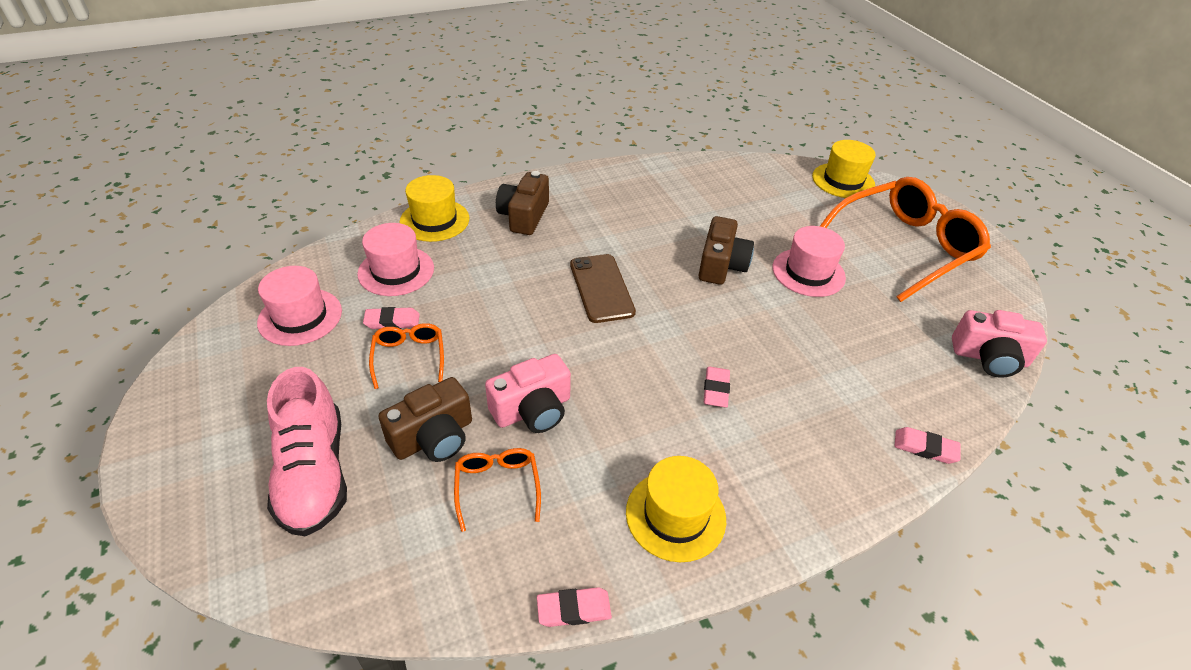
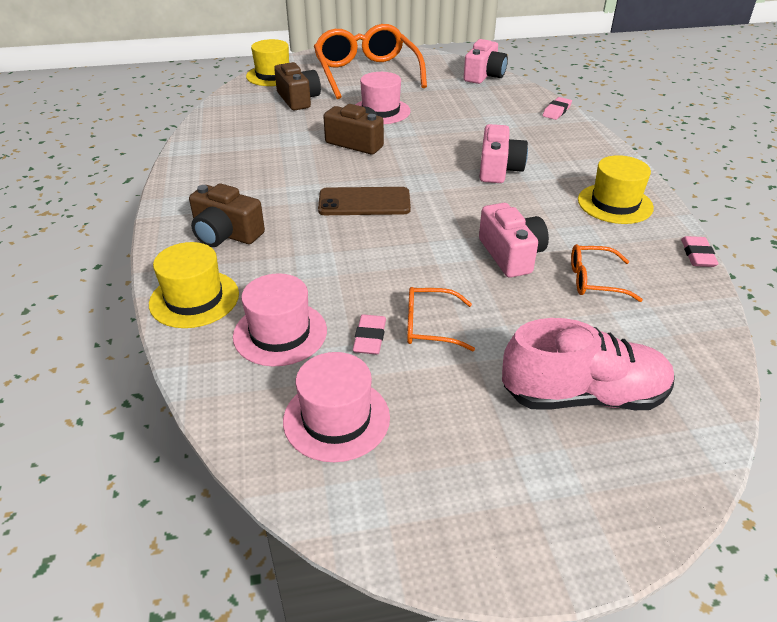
camera: 75 degrees left, 5 degrees down
brown camera [378,377,472,462] -> brown camera moved to [274,62,321,110]
pink eraser [704,366,730,407] -> pink camera [479,124,528,183]

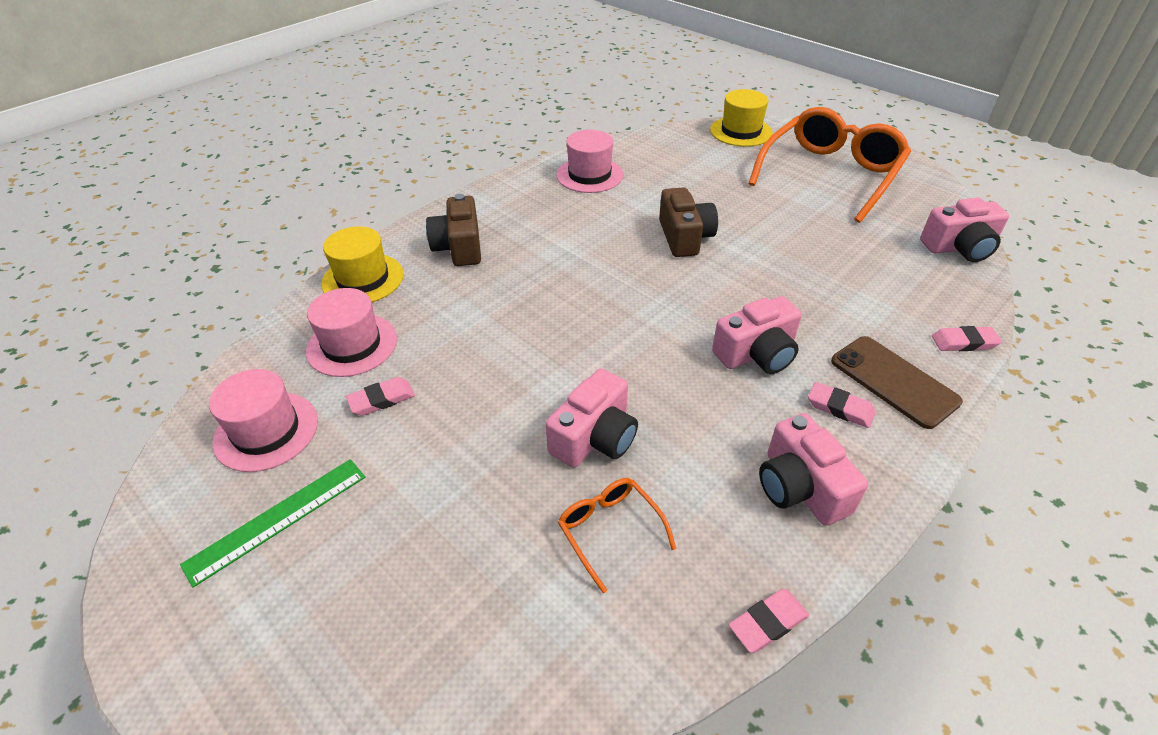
camera: 55 degrees right, 5 degrees up
brown camera [274,62,321,110] -> none
brown phone [318,187,411,215] -> brown phone moved to [831,336,963,429]
pink hat [355,72,411,124] -> pink hat moved to [556,130,623,193]
orange glasses [407,287,475,352] -> none
pink shoe [502,318,675,410] -> none
yellow hat [578,155,654,224] -> pink camera [759,413,868,525]
none -> green ruler [180,459,365,588]
none -> pink eraser [808,382,876,428]

